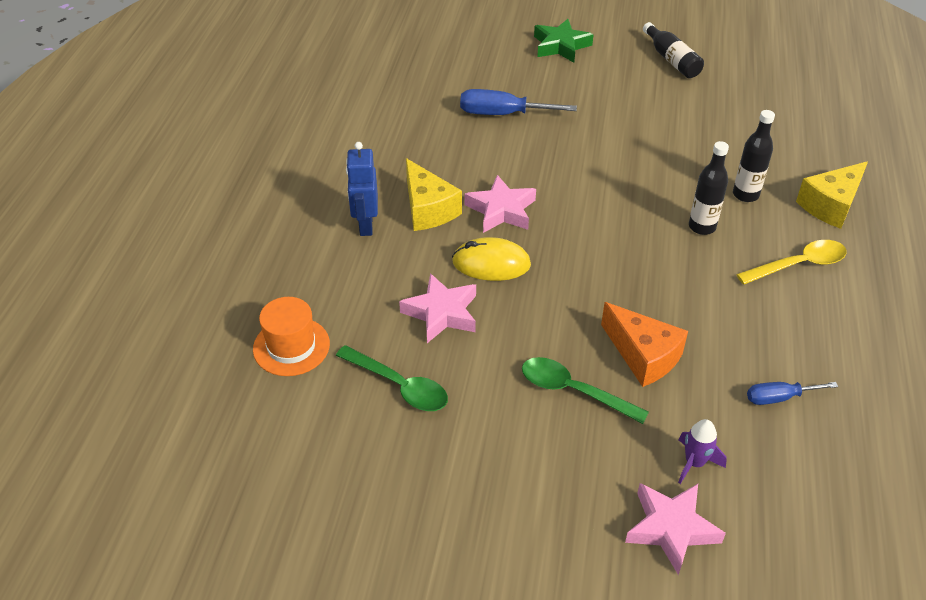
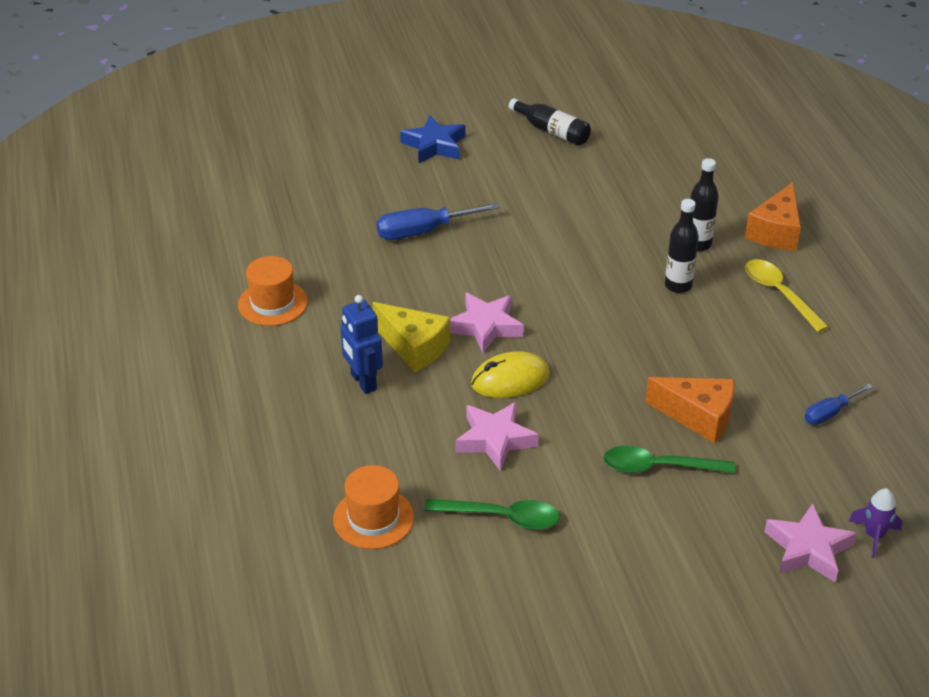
camera: 25 degrees left, 5 degrees down
green star [534,19,594,63] -> blue star [400,115,465,164]
purple rocket [678,419,727,484] -> purple rocket moved to [848,488,902,558]
yellow spoon [736,240,847,285] -> yellow spoon turned 75 degrees counterclockwise [745,259,829,333]
yellow cheese [796,161,868,229] -> orange cheese [745,182,801,251]
none -> orange hat [238,256,308,326]

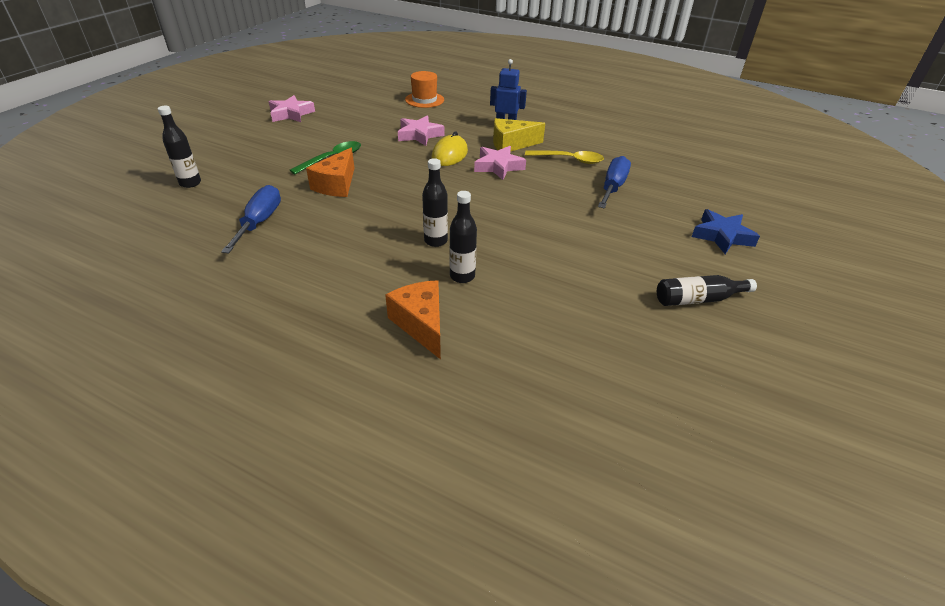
camera: 130 degrees right, 0 degrees up
orange hat [238,256,308,326] -> none
green spoon [424,499,560,530] -> none
orange cheese [645,377,735,443] -> orange cheese turned 45 degrees counterclockwise [306,148,354,197]
yellow spoon [745,259,829,333] -> yellow spoon moved to [525,150,604,164]
pink star [764,503,857,582] -> pink star moved to [269,95,315,122]
blue screwdriver [804,384,873,425] -> blue screwdriver [221,185,281,253], size x1.66
purple rocket [848,488,902,558] -> black bottle [158,106,201,188]

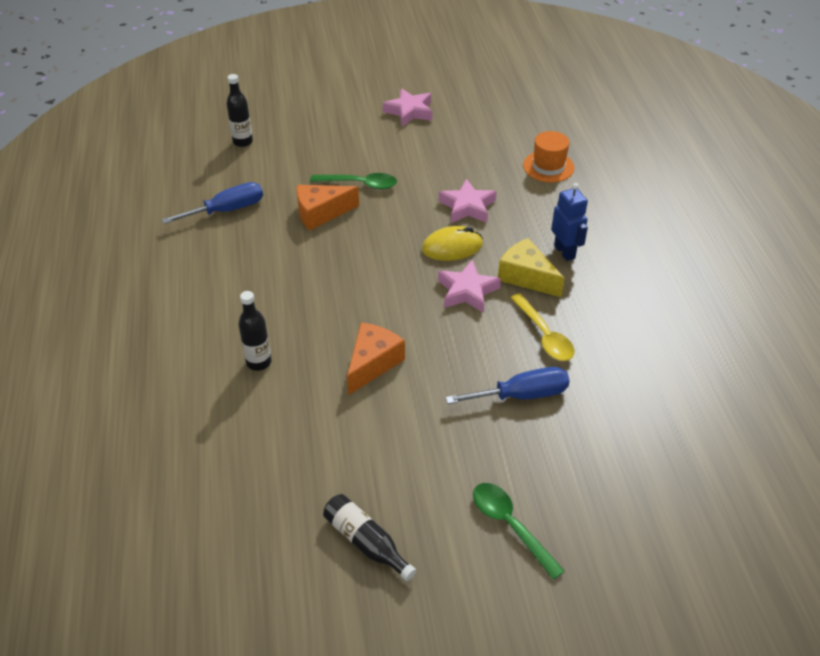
camera: 55 degrees right, 5 degrees up
orange cheese [385,280,441,360] -> orange cheese moved to [347,322,405,395]
black bottle [422,158,448,247] -> none
blue star [692,209,760,254] -> green spoon [473,483,565,580]

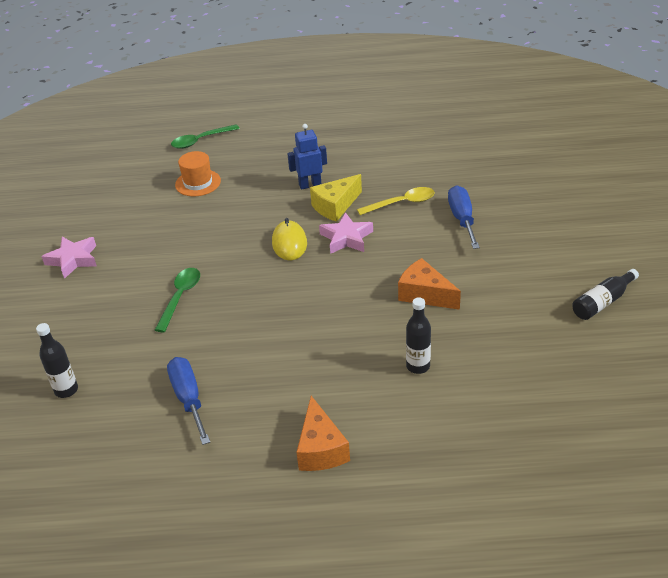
camera: 80 degrees left, 5 degrees down
orange cheese [297,185,359,231] -> orange cheese moved to [296,396,350,471]
pink star [439,179,497,223] -> none
green spoon [473,483,565,580] -> green spoon moved to [171,124,240,149]

